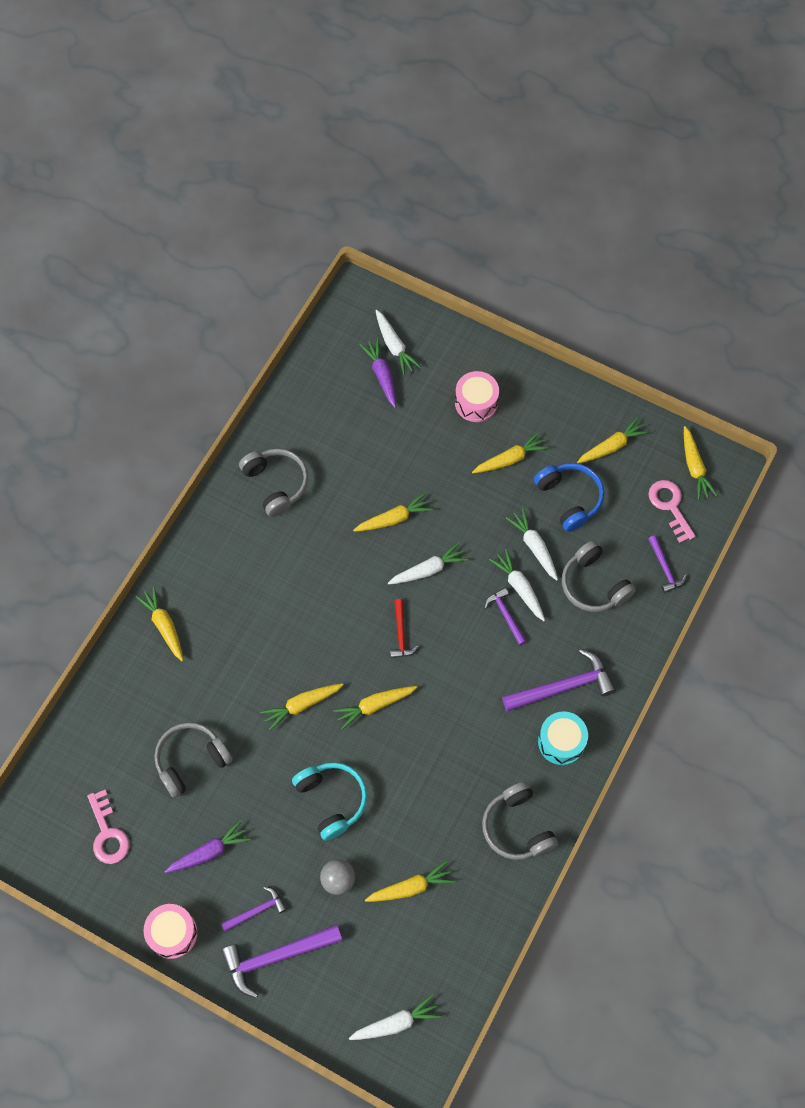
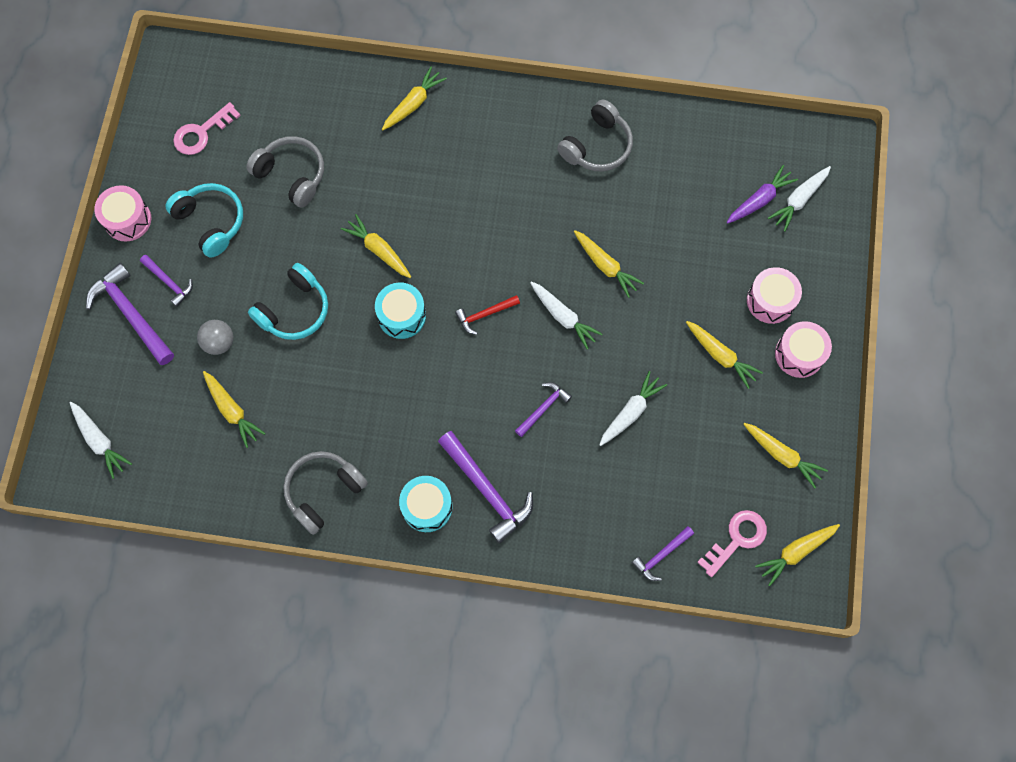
camera: 70 degrees right, 5 degrees up
purple carrot [164,820,251,873] -> turquoise headphones [165,183,243,258]
yellow carrot [333,686,417,730] -> turquoise drum [375,283,426,339]
white carrot [489,549,545,621] -> none
blue headphones [534,463,604,532] -> none
grey headphones [562,540,636,612] -> none
none -> pink drum [775,321,832,378]

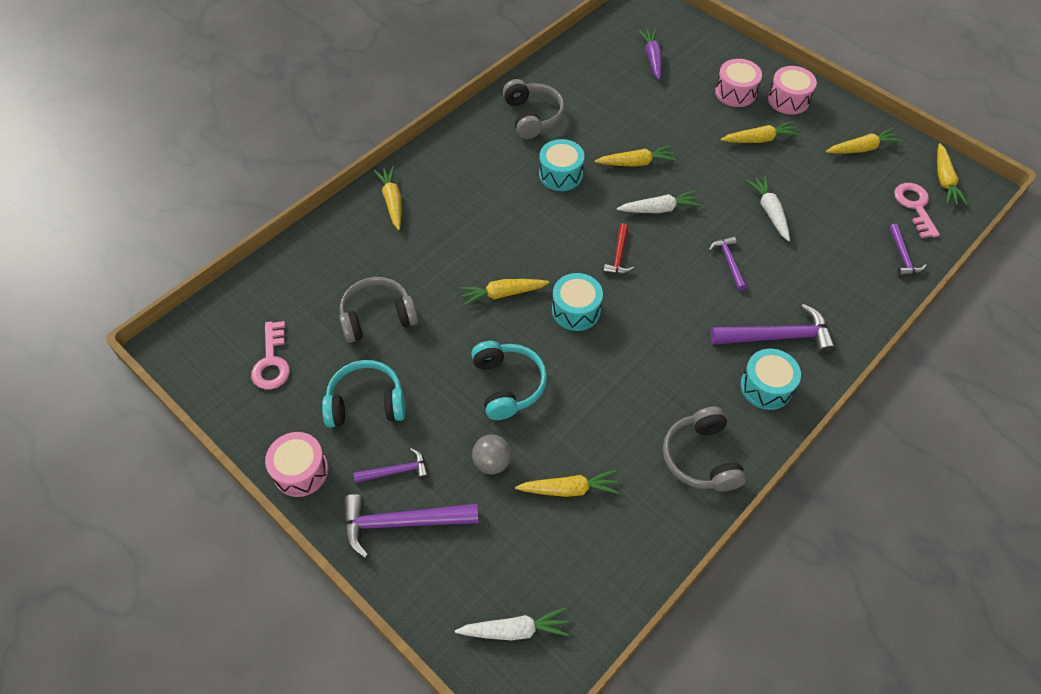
camera: 55 degrees left, 15 degrees down
white carrot [768,166,831,232] -> none
none -> turquoise drum [539,139,584,191]

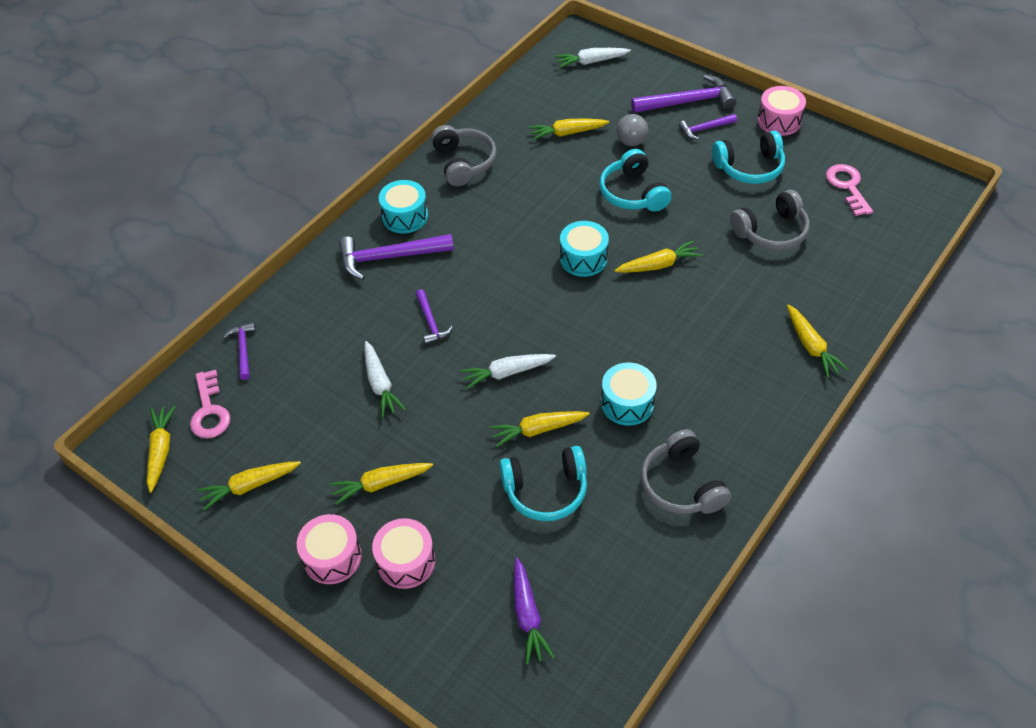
camera: 175 degrees right, 5 degrees down
red hammer [603,223,634,274] -> none
none -> turquoise headphones [499,446,587,521]

